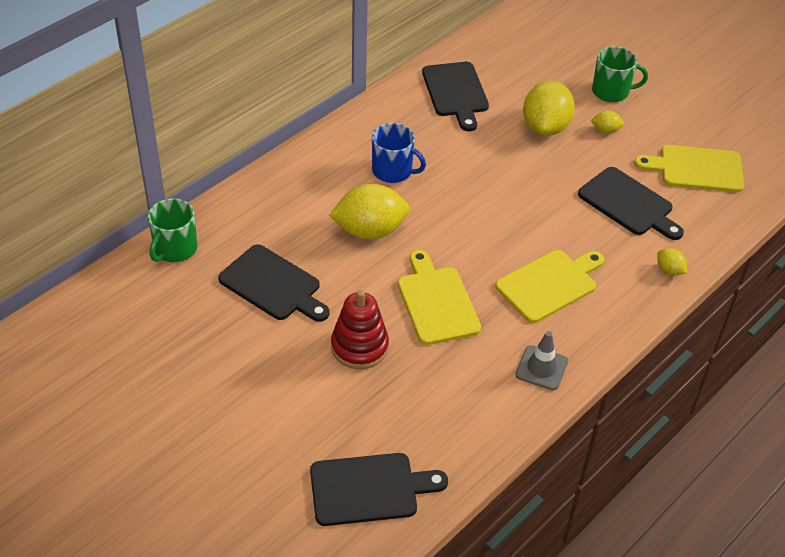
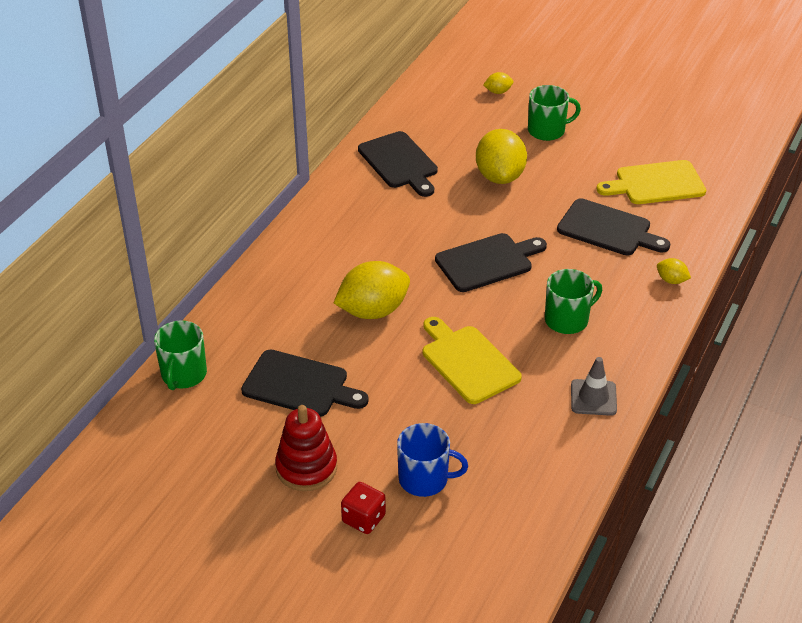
camera: 15 degrees left, 5 degrees down
black cutting board [310,453,448,526] -> black cutting board moved to [435,233,547,292]
red stacking toy [331,290,389,369] -> red stacking toy moved to [275,405,337,491]
blue mug [372,123,426,183] -> blue mug moved to [397,423,468,497]
yellow cutting board [495,250,604,323] -> green mug [545,269,602,334]
yellow lemon [591,110,624,134] -> yellow lemon moved to [483,72,513,94]
none -> red dice [341,482,386,534]

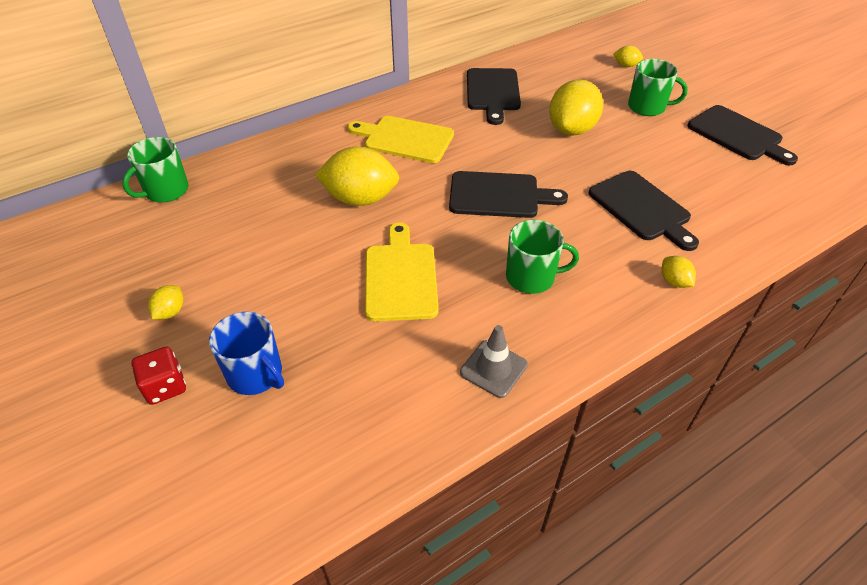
camera: 30 degrees right, 5 degrees up
black cutting board [241,349,369,417] -> black cutting board moved to [687,105,798,165]
red stacking toy [275,405,337,491] -> yellow lemon [148,285,184,319]
yellow cutting board [597,160,706,204] -> yellow cutting board moved to [348,116,454,163]

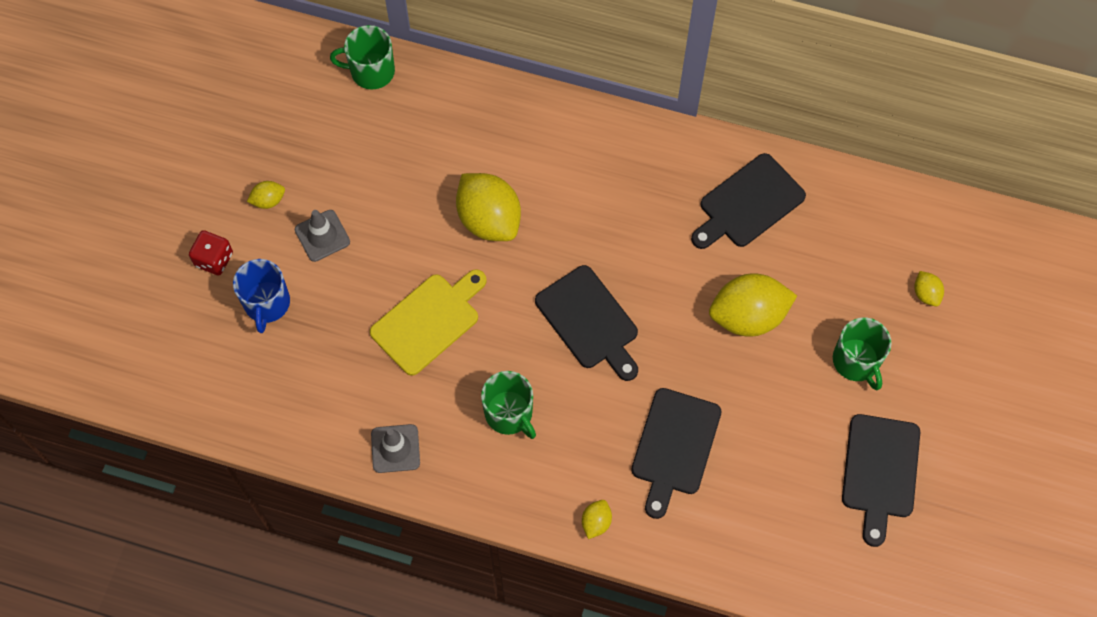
camera: 50 degrees right, 20 degrees up
yellow cutting board [348,116,454,163] -> none
none -> grey traffic cone [295,210,350,262]

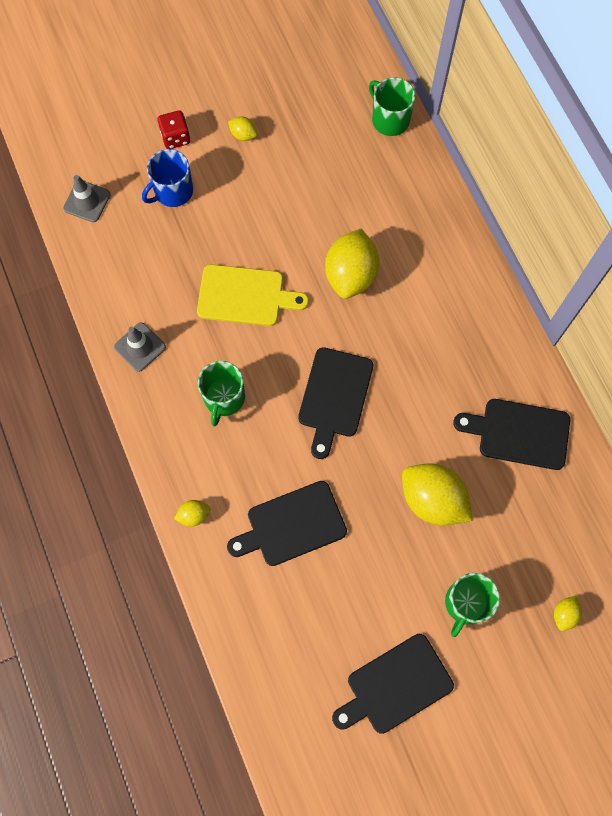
camera: 50 degrees right, 5 degrees up
grey traffic cone [295,210,350,262] -> grey traffic cone moved to [63,175,111,222]

